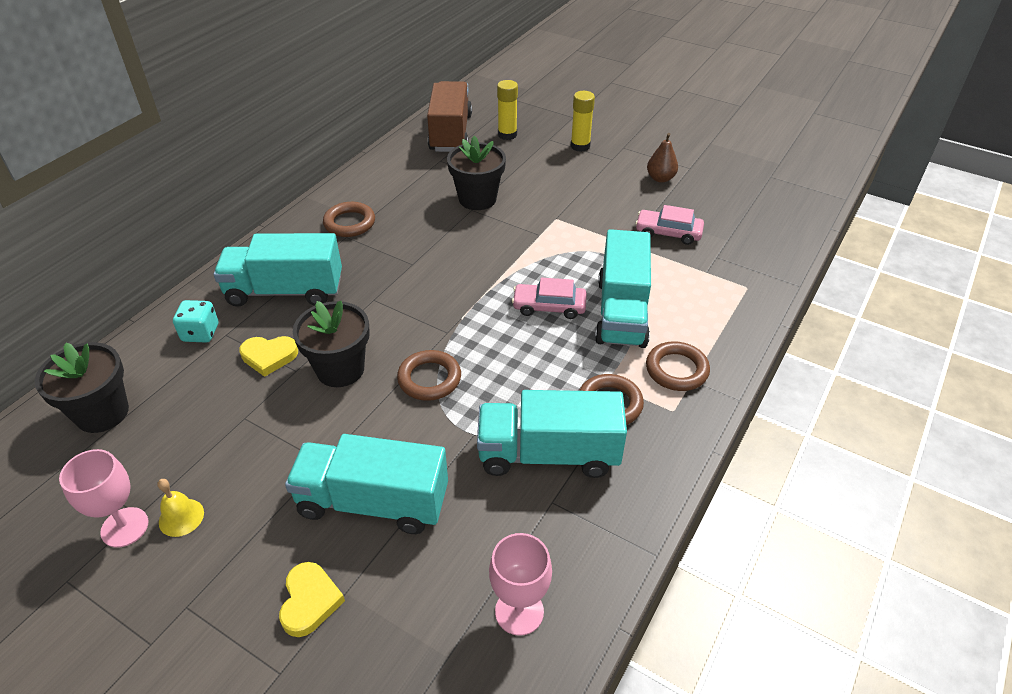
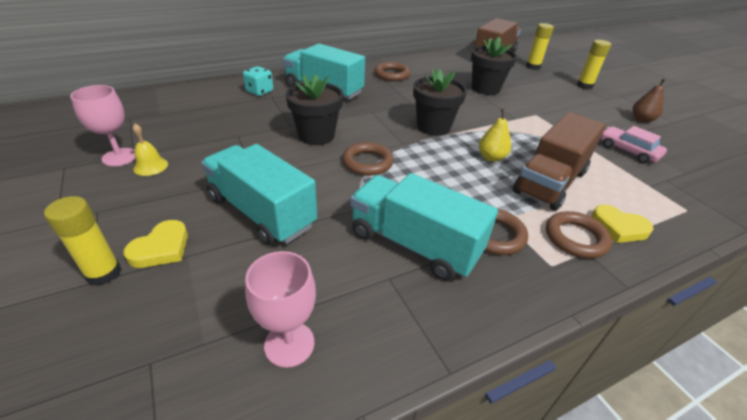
camera: 30 degrees right, 5 degrees down
black flower pot [34,342,129,433] -> black flower pot moved to [413,68,467,136]
yellow heart [239,336,298,377] -> yellow heart moved to [591,205,654,243]
pink car [512,277,587,319] -> yellow pear [479,108,511,162]
turquoise truck [595,229,651,348] -> brown truck [513,112,606,211]
none -> yellow glue stick [44,196,122,286]

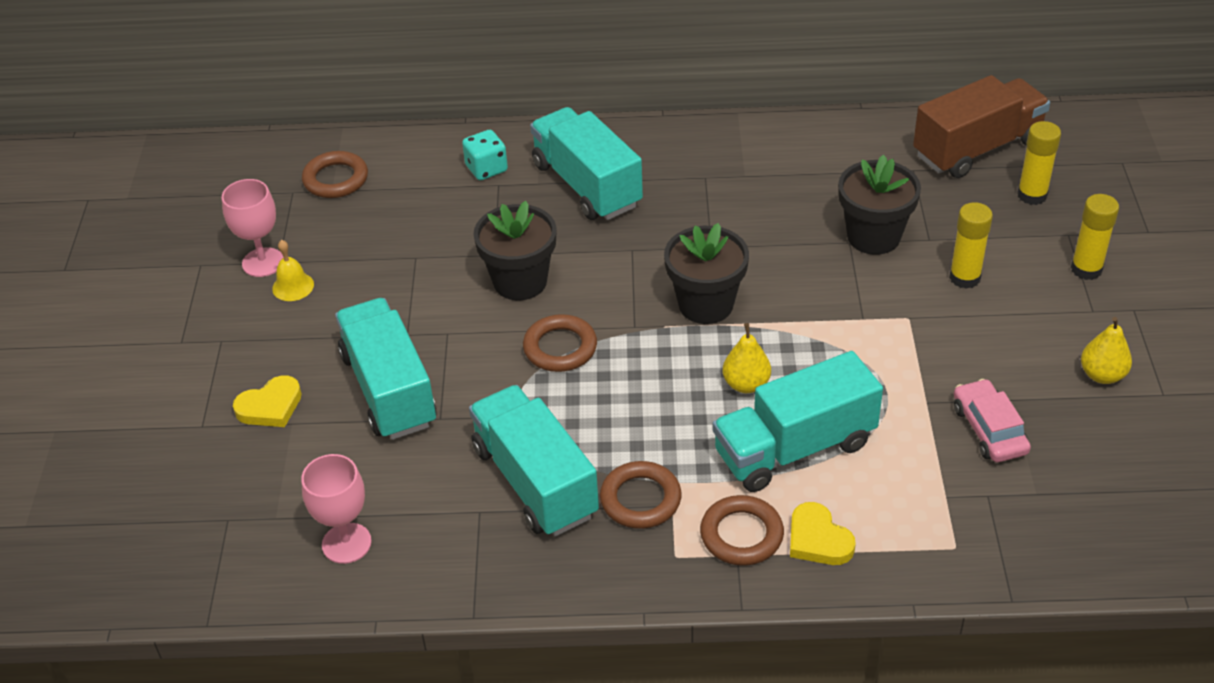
camera: 30 degrees right, 5 degrees up
yellow glue stick [44,196,122,286] -> yellow glue stick moved to [949,202,993,289]
brown ring [374,62,410,81] -> brown ring moved to [302,151,368,198]
brown truck [513,112,606,211] -> turquoise truck [712,351,883,492]
brown pear [632,78,666,123] -> yellow pear [1081,317,1132,384]

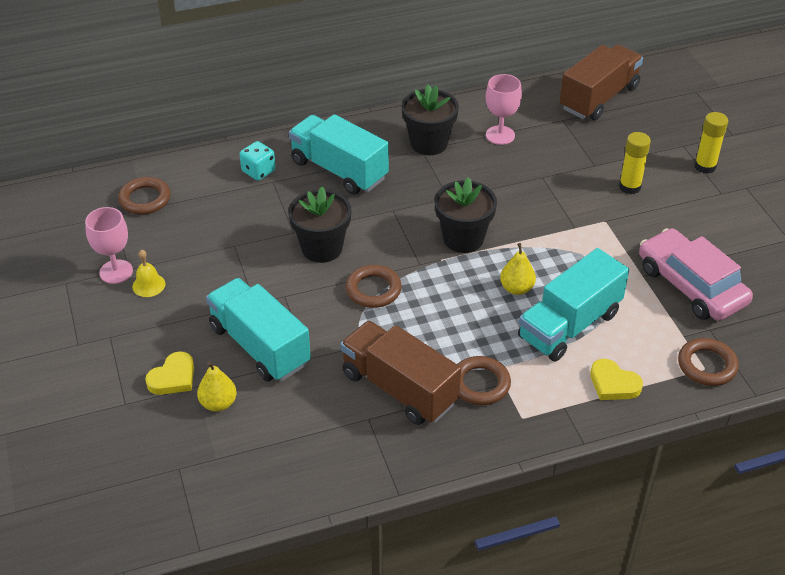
camera: 20 degrees left, 0 degrees up
pink goblet [301,454,372,564] -> pink goblet moved to [486,74,522,145]
turquoise truck [469,385,599,536] -> brown truck [340,320,461,425]
brown ring [700,495,784,566] -> brown ring moved to [678,338,739,386]
black flower pot [838,155,921,255] -> black flower pot moved to [401,84,459,155]
pink car [954,379,1031,462] -> pink car [639,228,753,321], size x1.70
yellow glue stick [1017,121,1061,205] -> none
yellow pear [1081,317,1132,384] -> yellow pear moved to [197,361,237,412]

